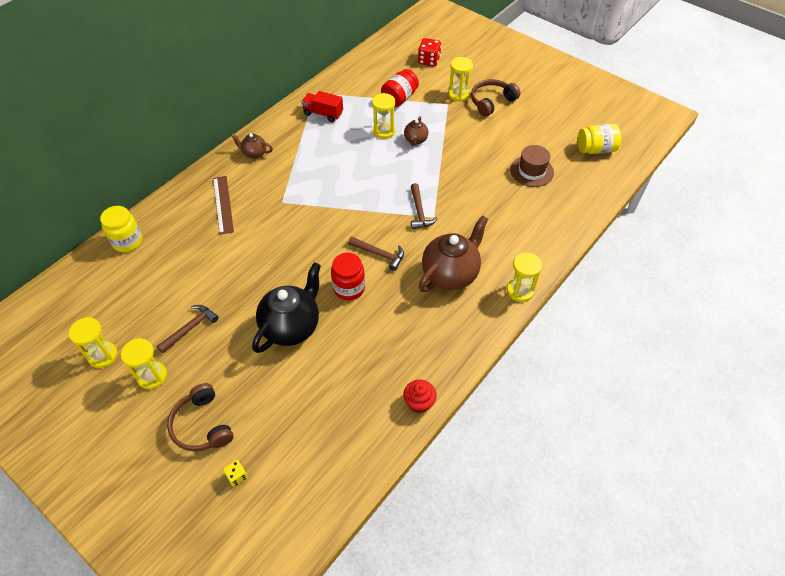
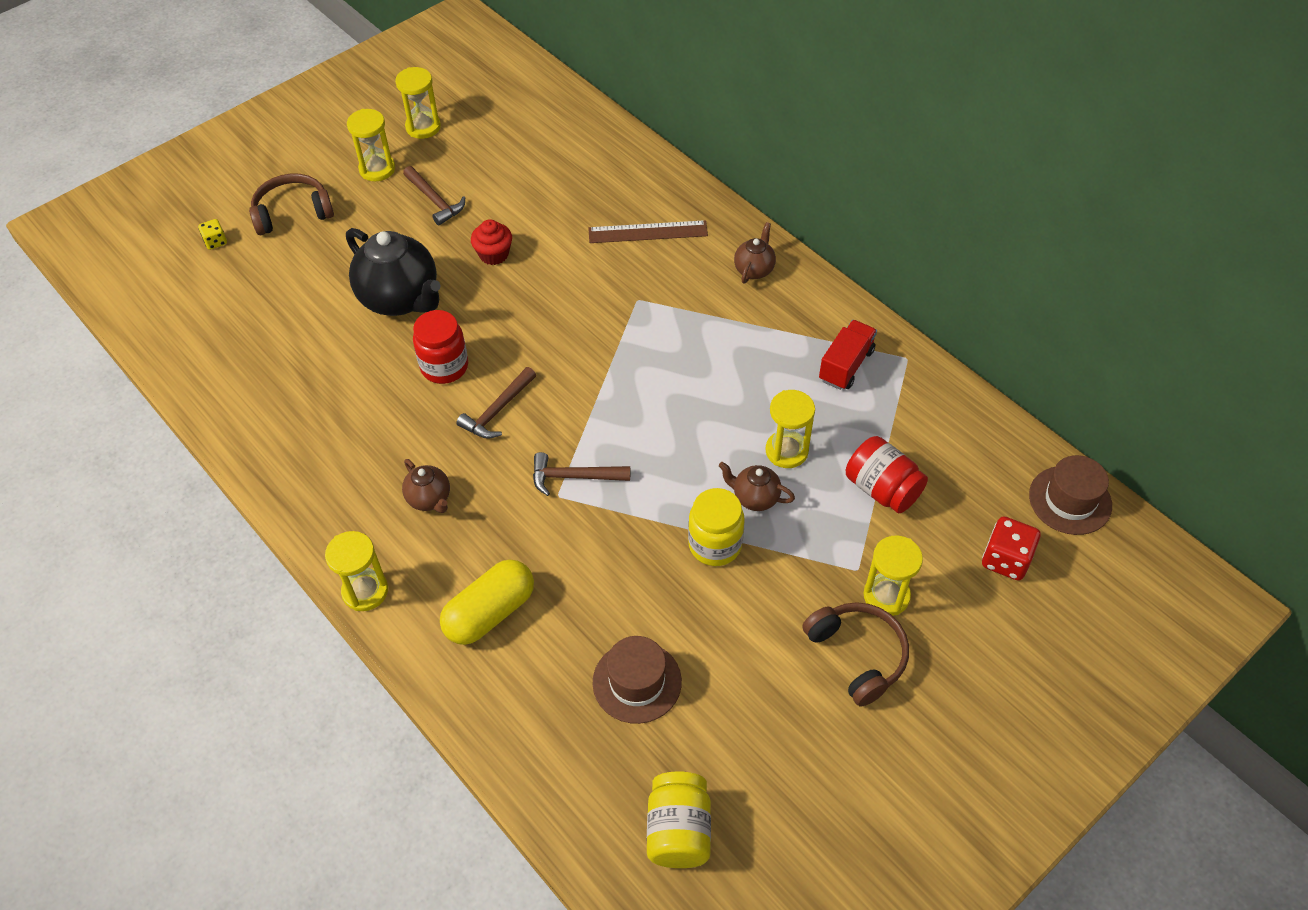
camera: 100 degrees right, 0 degrees up
yellow jar [100,206,142,252] -> yellow jar moved to [688,488,745,566]
red cupcake [403,379,437,413] -> red cupcake moved to [471,219,512,265]
brown teapot [419,215,488,292] -> brown teapot [402,459,450,513], size x0.49
none -> yellow capsule [440,559,534,645]
none -> brown hat [1029,455,1112,535]

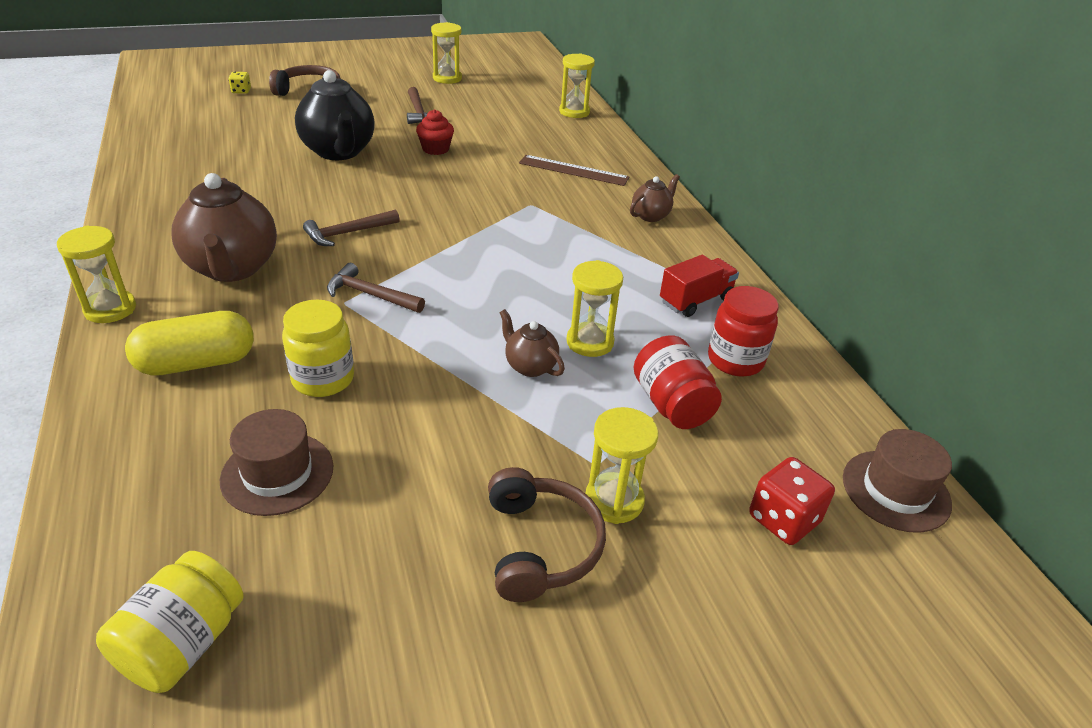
camera: 20 degrees right, 15 degrees down
yellow hourglass [347,109,395,181] -> yellow hourglass moved to [559,53,595,118]
brown teapot [402,459,450,513] -> brown teapot [171,173,277,282], size x2.02
red jar [413,310,468,384] -> red jar moved to [708,286,779,377]
yellow jar [688,488,745,566] -> yellow jar moved to [282,299,354,397]

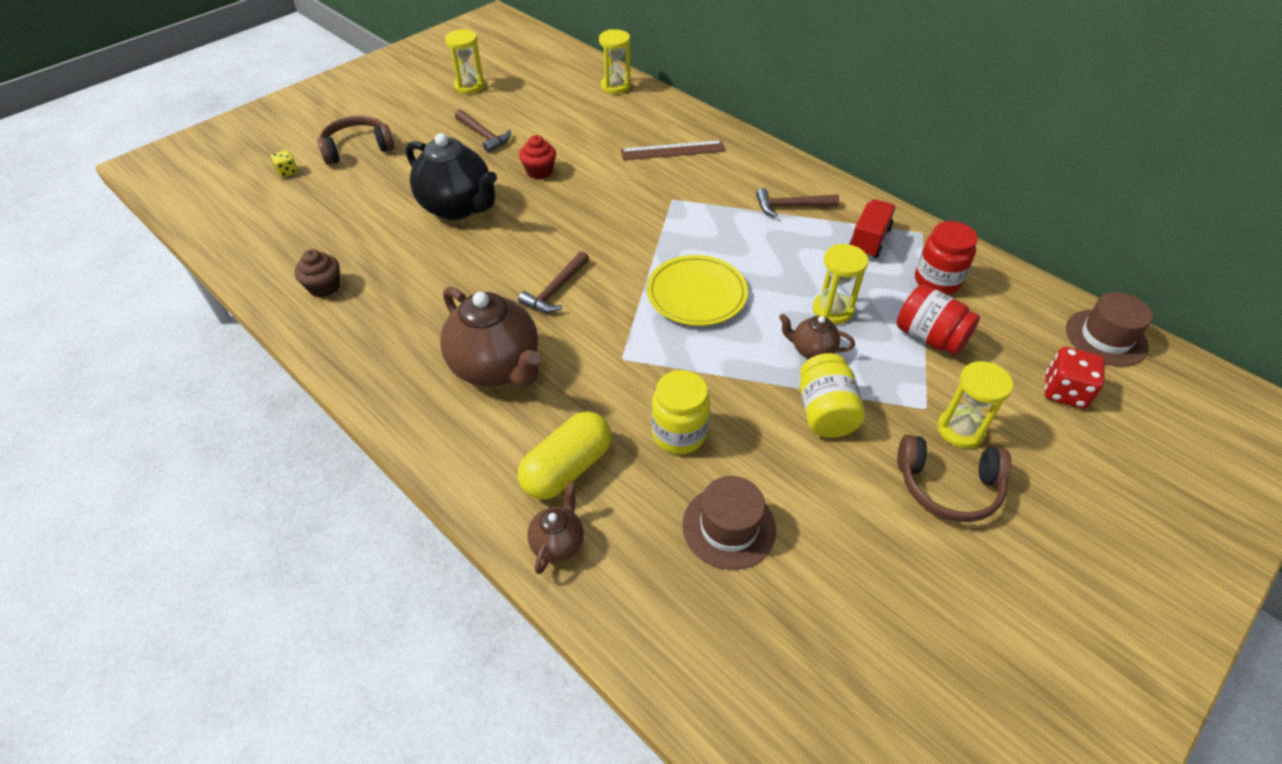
camera: 25 degrees left, 10 degrees up
yellow hourglass [57,226,136,323] -> none
yellow jar [96,551,243,693] -> yellow jar moved to [800,353,865,438]
brown hammer [327,263,425,313] -> brown hammer moved to [756,188,839,217]
brown headphones [488,467,606,602] -> brown headphones turned 135 degrees clockwise [897,435,1012,522]
brown teapot [630,174,680,222] -> brown teapot moved to [527,482,584,574]
none -> brown cupcake [295,249,340,297]
none -> yellow plate [647,255,748,326]

